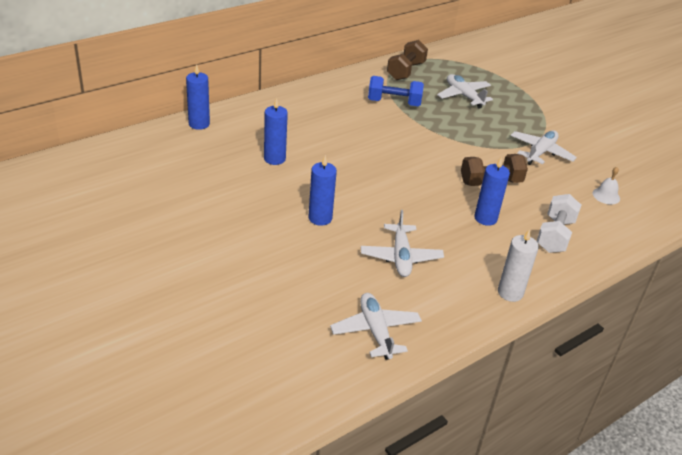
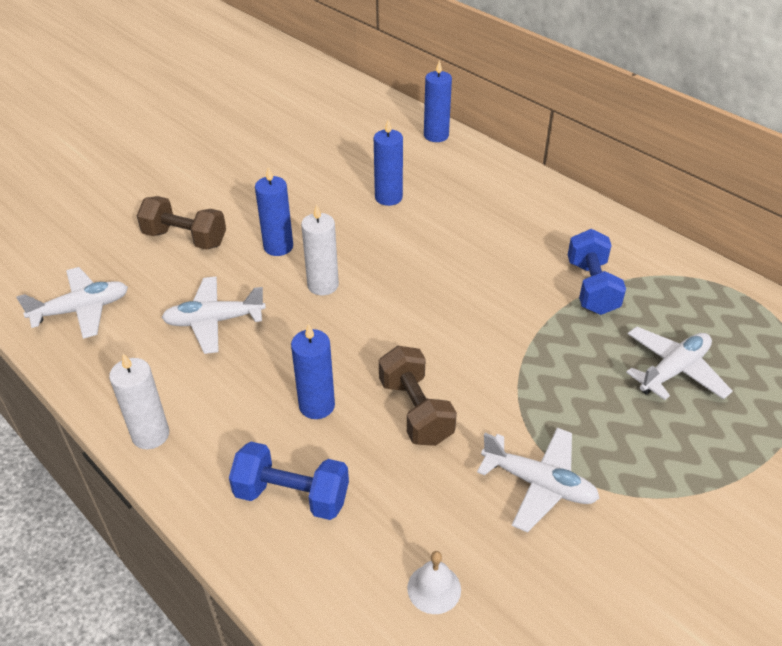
camera: 85 degrees right, 5 degrees up
brown dumbbell [387,40,428,80] -> brown dumbbell moved to [137,196,226,250]
white dumbbell [537,194,581,253] -> blue dumbbell [229,442,349,520]
none -> white candle [301,204,339,295]

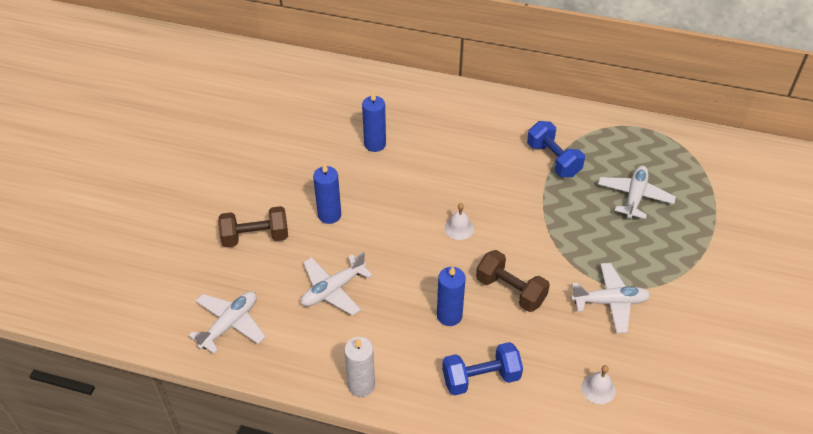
camera: 30 degrees left, 5 degrees up
white candle [301,204,339,295] -> none
blue candle [424,60,452,142] -> none
none -> white bell [445,203,474,240]

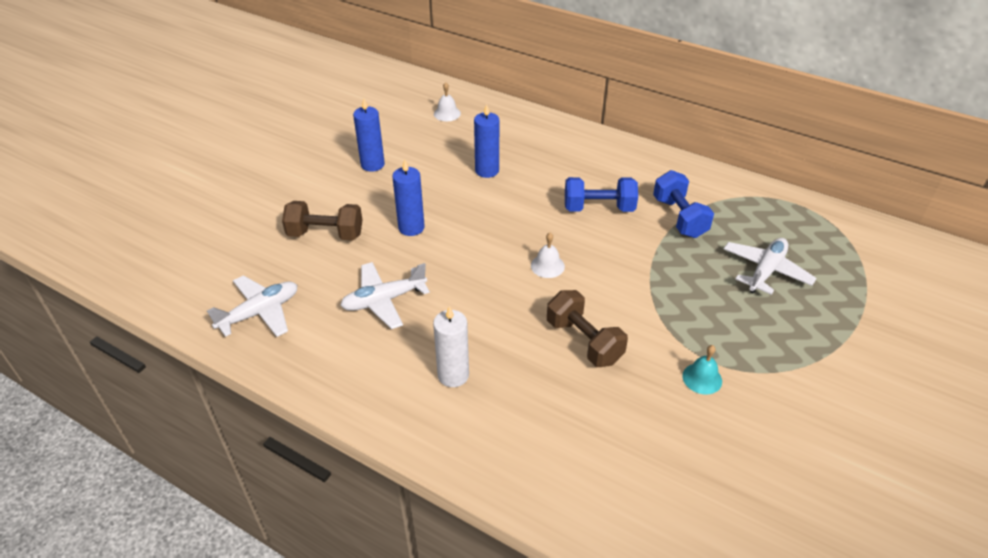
camera: 15 degrees right, 5 degrees down
white candle [344,337,375,397] -> white candle moved to [433,306,469,387]
blue candle [437,266,466,326] -> blue candle moved to [353,98,385,172]
blue dumbbell [442,342,523,396] -> blue dumbbell moved to [565,177,638,212]
white plane [571,263,650,333] -> turquoise bell [682,345,722,395]
white bell [582,365,616,404] -> white bell moved to [434,82,461,121]

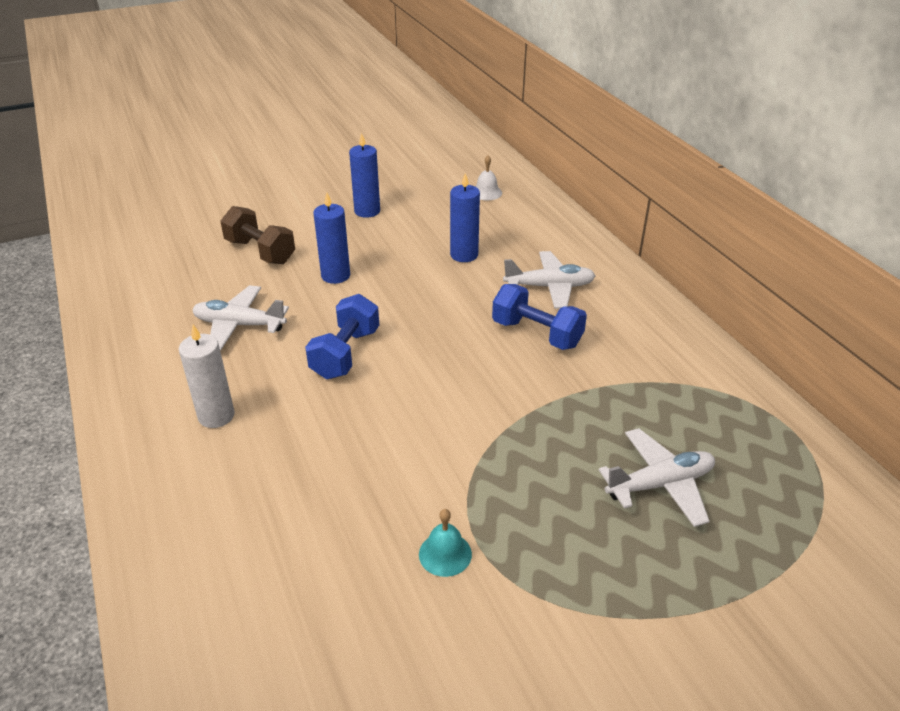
camera: 35 degrees right, 5 degrees down
white plane [207,275,298,337] -> white plane moved to [503,251,596,309]
white bell [531,233,565,278] -> none
brown dumbbell [547,290,628,367] -> none
blue dumbbell [653,170,714,238] -> blue dumbbell moved to [305,294,379,379]

